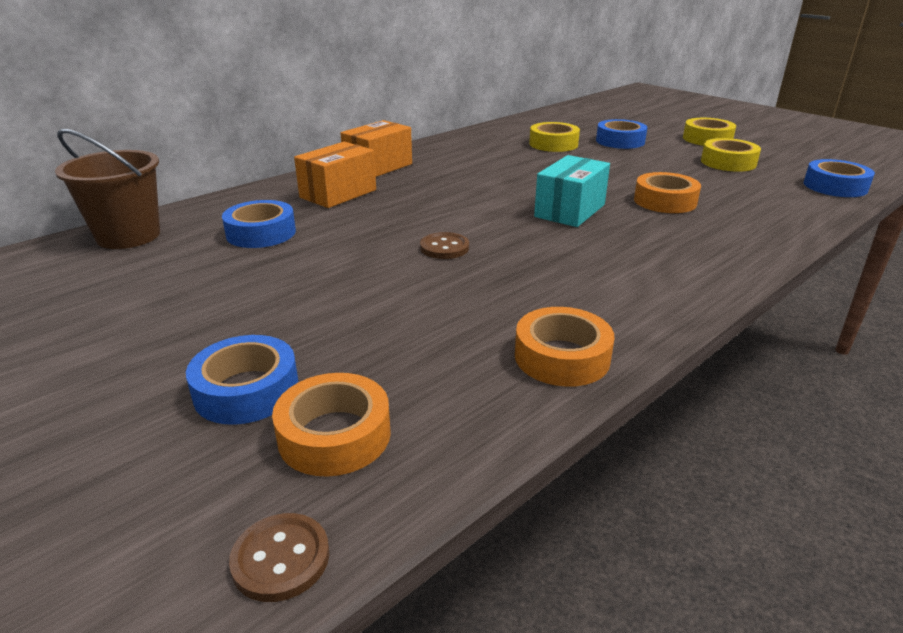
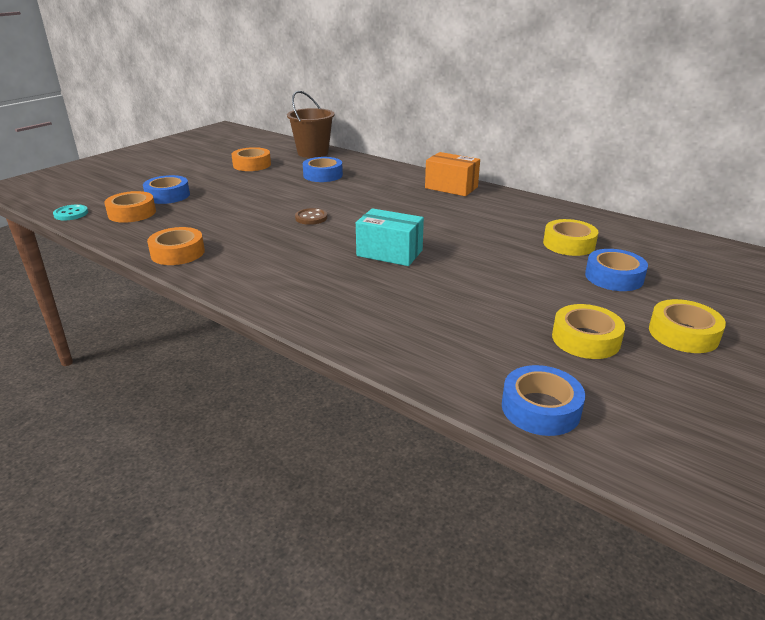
camera: 80 degrees right, 0 degrees up
brown button [229,513,329,602] -> turquoise button [53,204,88,220]
orange box [294,142,376,208] -> none
orange tape [634,172,701,213] -> orange tape moved to [231,147,271,171]

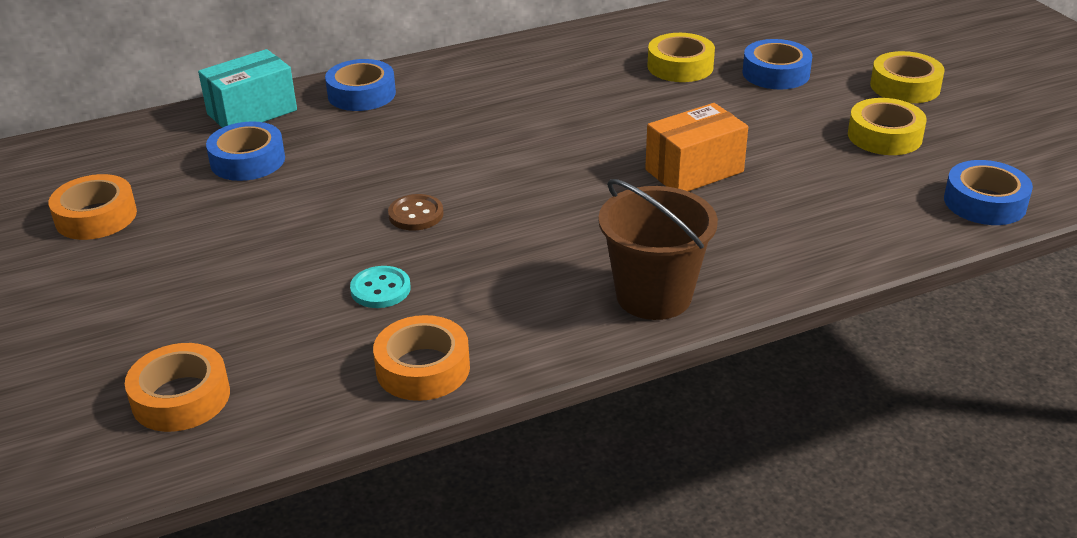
camera: 60 degrees left, 5 degrees up
turquoise button [53,204,88,220] -> turquoise button moved to [350,266,411,308]
blue tape [143,175,190,204] -> blue tape moved to [325,59,396,111]
brown bucket [287,91,335,158] -> brown bucket moved to [598,179,718,320]
turquoise box [356,208,424,266] -> turquoise box moved to [198,49,297,128]
orange box [425,152,480,196] -> orange box moved to [645,103,748,191]

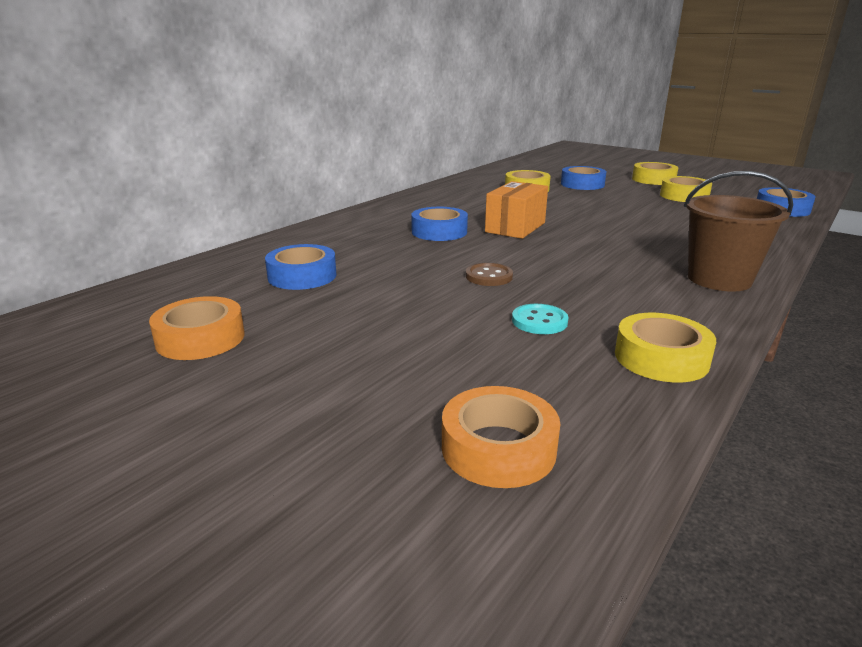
camera: 30 degrees left, 10 degrees down
turquoise box [198,49,297,128] -> none
blue tape [325,59,396,111] -> blue tape moved to [411,207,468,241]
orange tape [373,315,470,401] -> yellow tape [615,313,716,382]
orange box [645,103,748,191] -> orange box moved to [485,181,548,239]

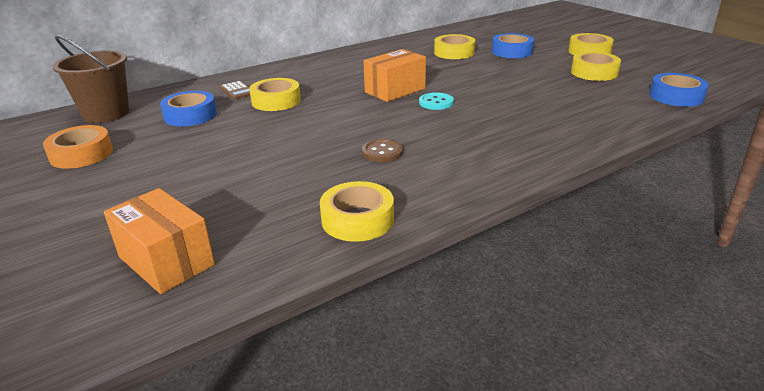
camera: 20 degrees right, 5 degrees up
blue tape [411,207,468,241] -> none
orange tape [442,386,560,488] -> orange box [104,188,215,294]
brown button [466,263,513,286] -> brown button moved to [362,139,403,162]
turquoise button [512,304,569,334] -> turquoise button moved to [419,92,454,110]
brown bucket [684,171,793,292] -> brown bucket moved to [52,35,129,123]
none -> brown calculator [220,81,250,99]
none -> yellow tape [249,78,301,111]

